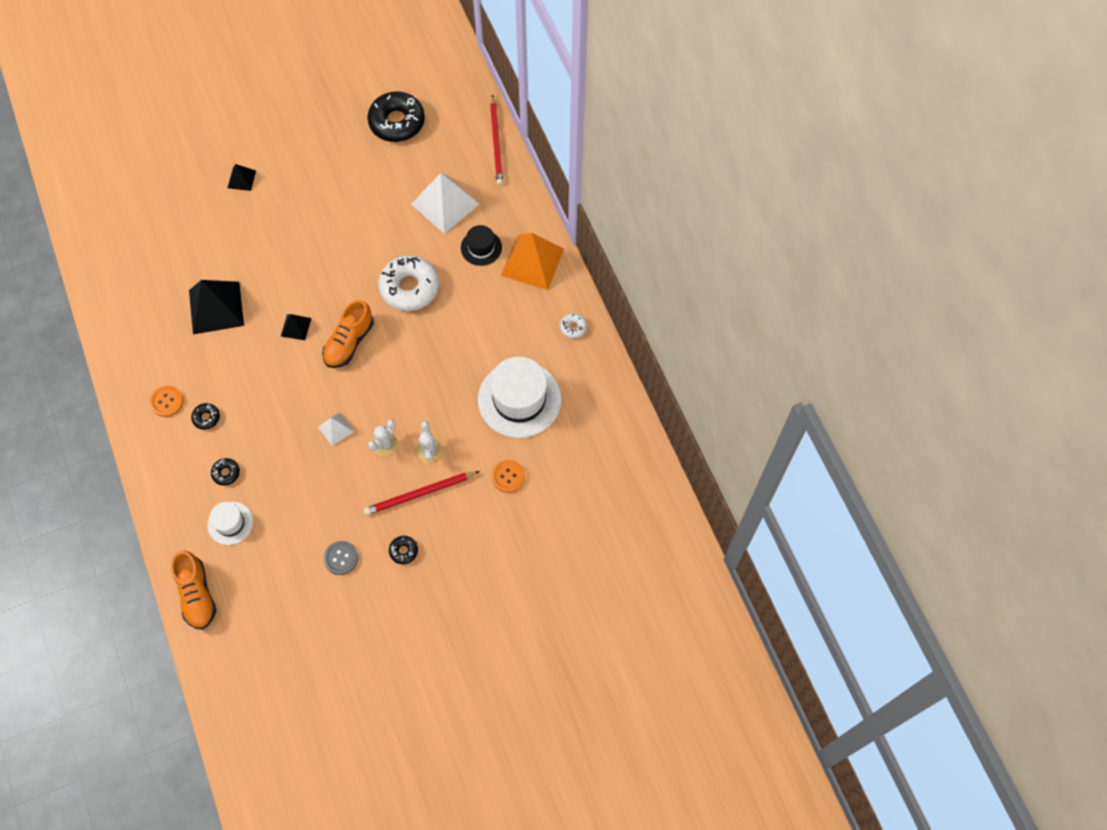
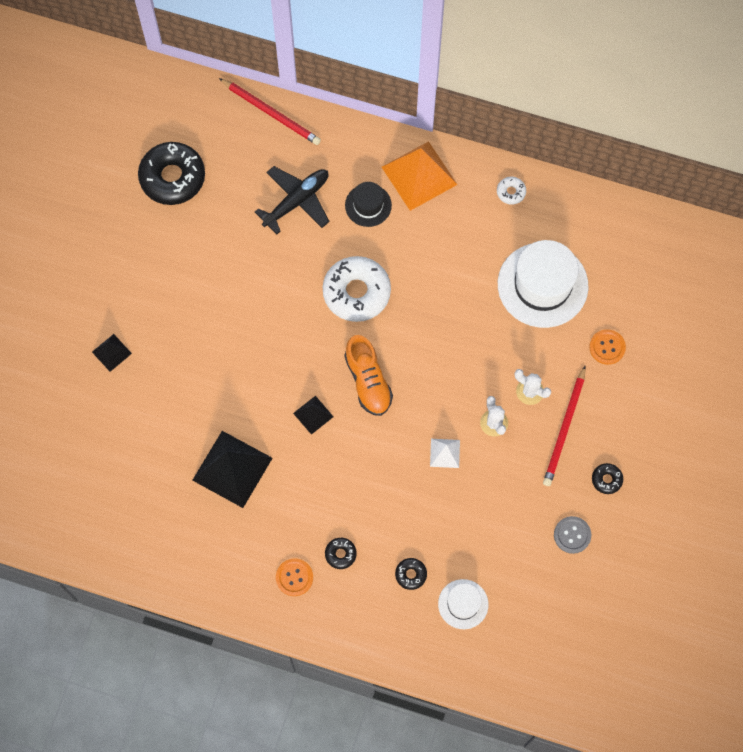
camera: 50 degrees left, 5 degrees up
orange shoe [171,551,216,630] -> none
white pyramid [411,173,479,234] -> black plane [255,166,329,234]

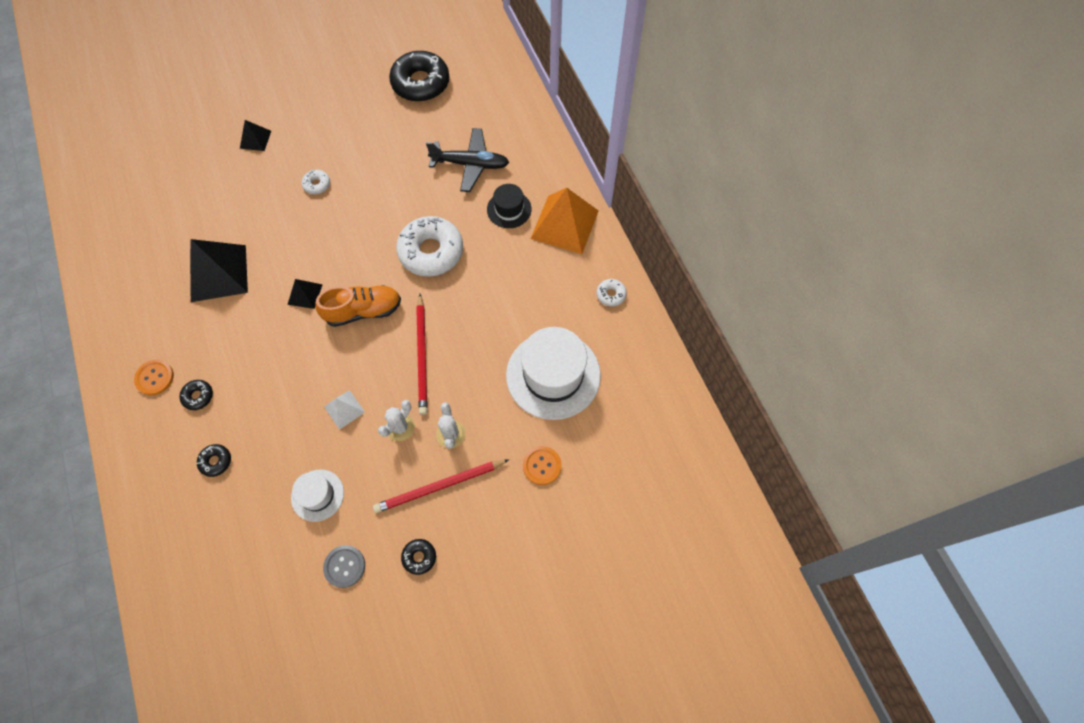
camera: 50 degrees right, 5 degrees down
red pencil [219,78,321,145] -> red pencil moved to [416,294,428,415]
orange shoe [344,335,393,416] -> orange shoe turned 135 degrees counterclockwise [315,285,401,327]
white hat [438,579,488,629] -> white hat moved to [291,469,344,522]
none -> white donut [302,170,330,194]

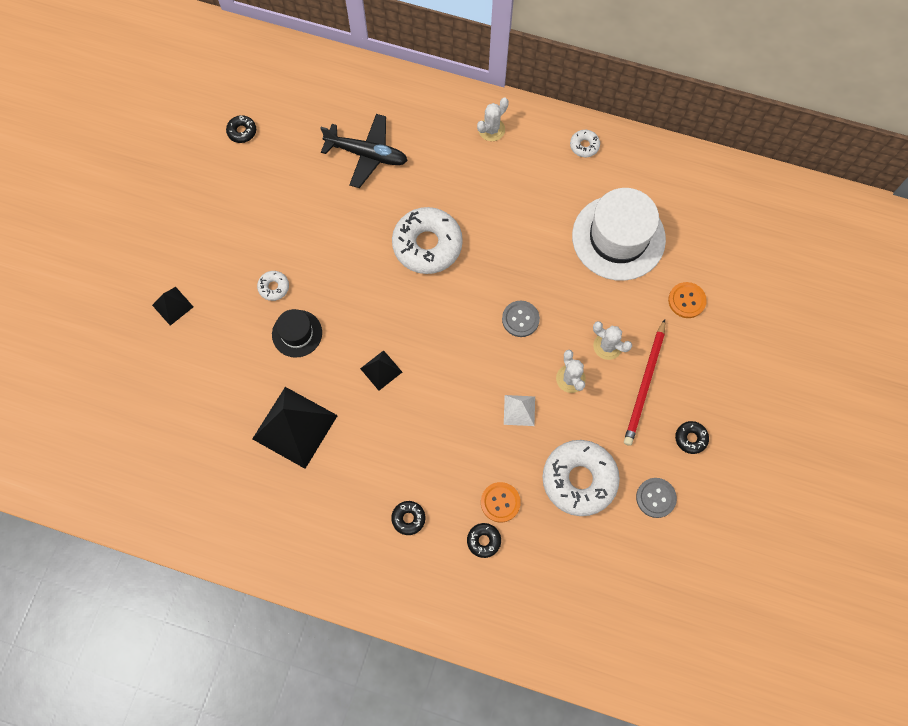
camera: 50 degrees left, 5 degrees up
orange button [134,360,174,395] -> orange button moved to [481,482,521,522]
white hat [291,469,344,522] -> white donut [542,440,620,516]
orange shoe [315,285,401,327] -> none
black donut [389,51,449,102] -> black donut [226,115,256,143], size x0.44
red pencil [416,294,428,415] -> grey button [502,301,540,337]
black plane [426,128,509,192] -> black plane turned 60 degrees clockwise [320,114,408,188]
black hat [487,184,531,228] -> black hat moved to [272,309,322,358]
orange pyramid [531,188,598,254] -> white cactus [477,98,509,141]

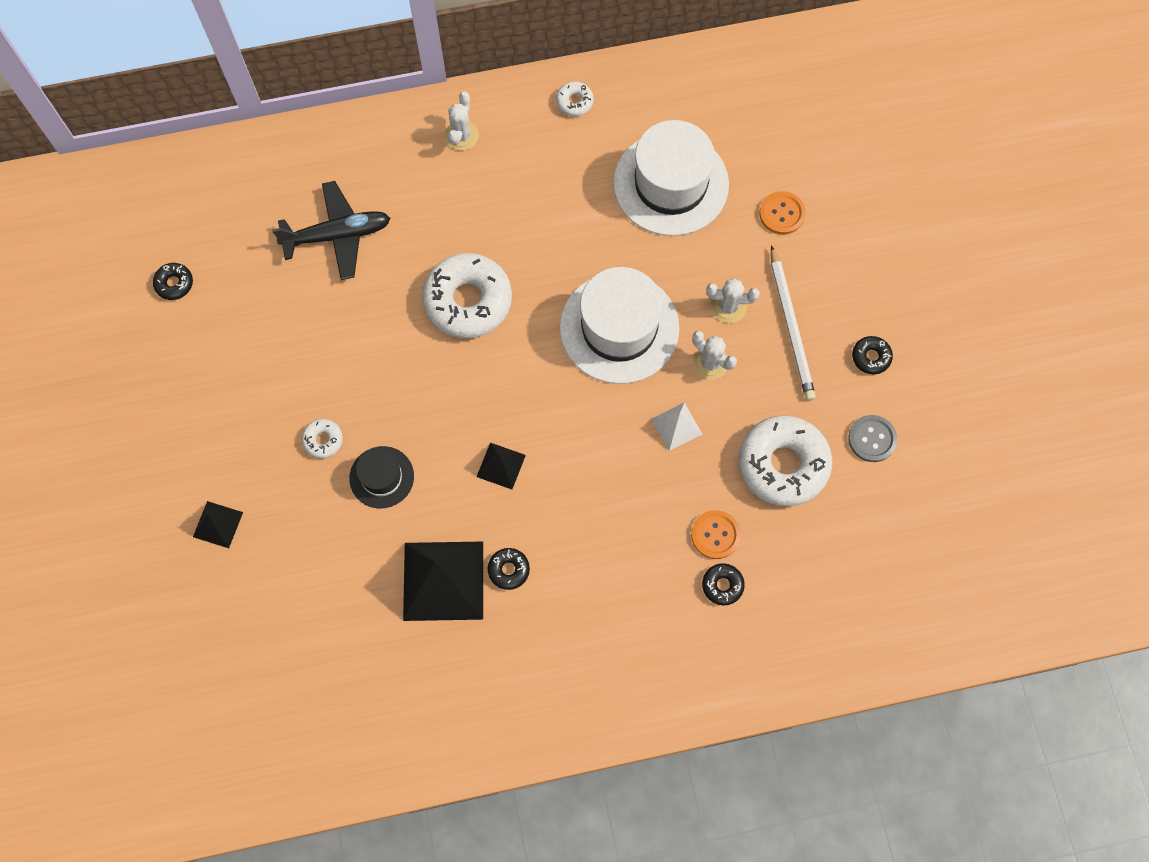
camera: 30 degrees left, 0 degrees up
black donut [391,501,425,535] -> black donut moved to [488,548,530,590]
grey button [502,301,540,337] -> white hat [560,267,679,384]
red pencil [624,319,665,446] -> white pencil [771,245,816,401]

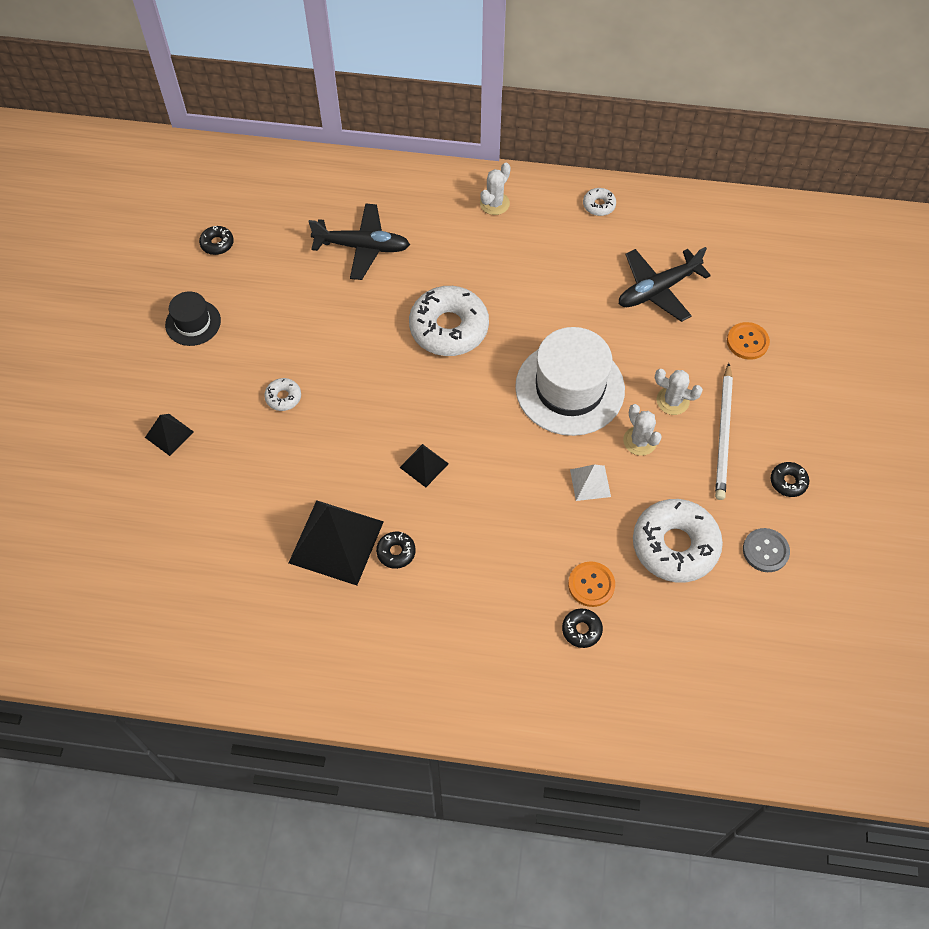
camera: 20 degrees right, 10 degrees down
black hat [349,446,414,508] -> black hat moved to [165,291,221,346]
white hat [613,120,729,236] -> black plane [619,247,711,322]

